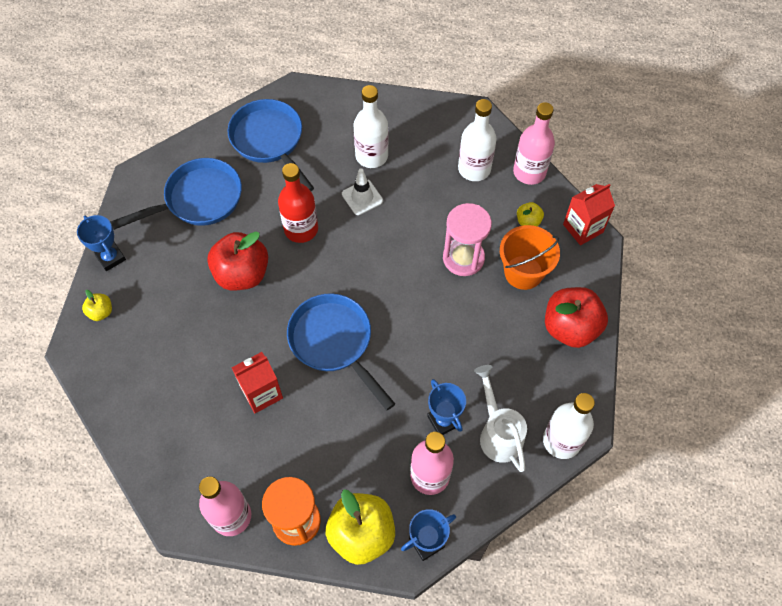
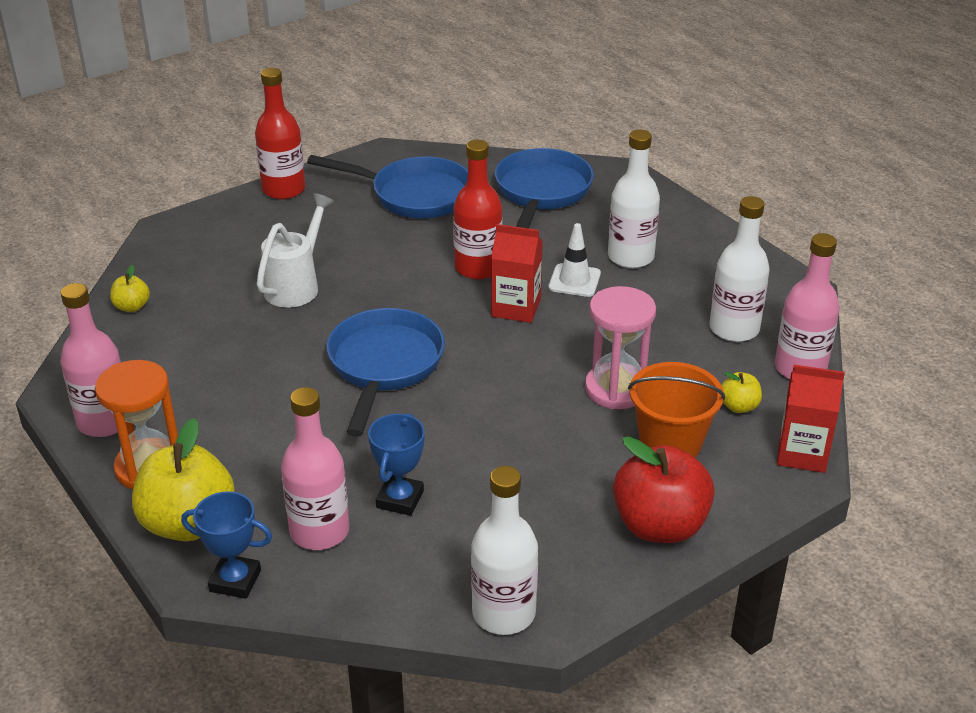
camera: 45 degrees right, 25 degrees down
blue trophy [77,215,126,271] -> red bottle [255,68,305,200]
yellow apple [82,290,112,321] -> yellow apple moved to [110,265,150,312]
red apple [207,232,268,291] -> none
red carton [232,352,283,413] -> red carton moved to [491,224,543,323]
white watering can [474,365,527,472] -> white watering can moved to [257,193,334,308]

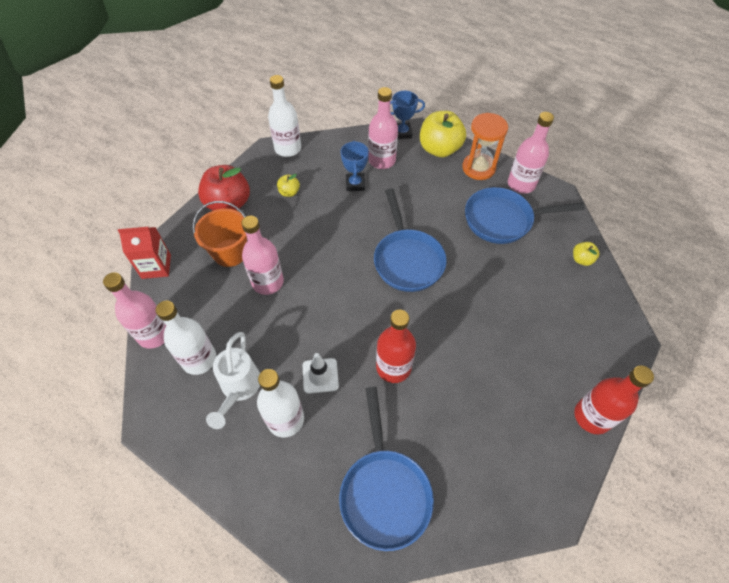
camera: 160 degrees right, 20 degrees up
white watering can [257,193,334,308] -> white watering can moved to [206,332,260,429]
blue pan [307,155,468,219] -> blue pan moved to [465,187,585,244]
red carton [491,224,543,323] -> none
pink hourglass [585,286,656,409] -> pink bottle [241,216,284,295]
yellow apple [721,372,762,413] -> yellow apple moved to [277,174,300,197]

